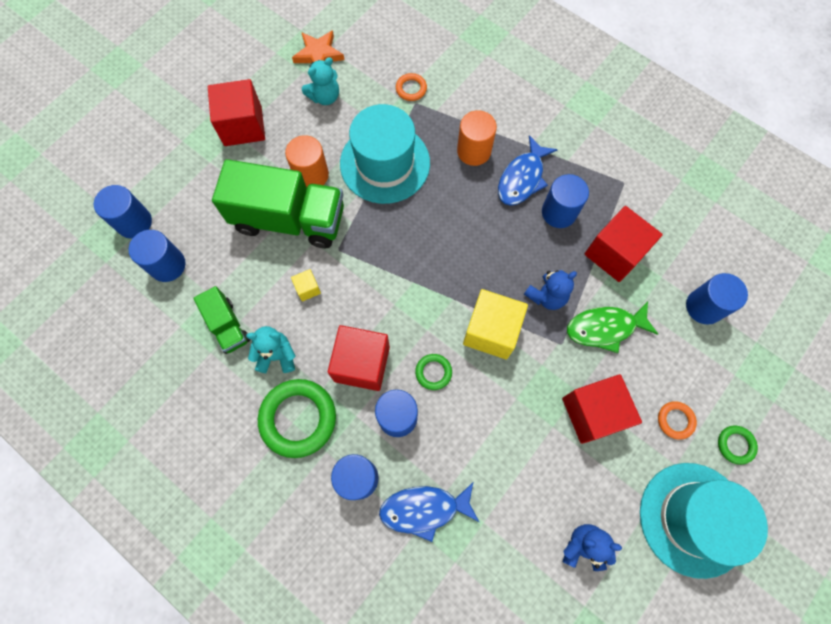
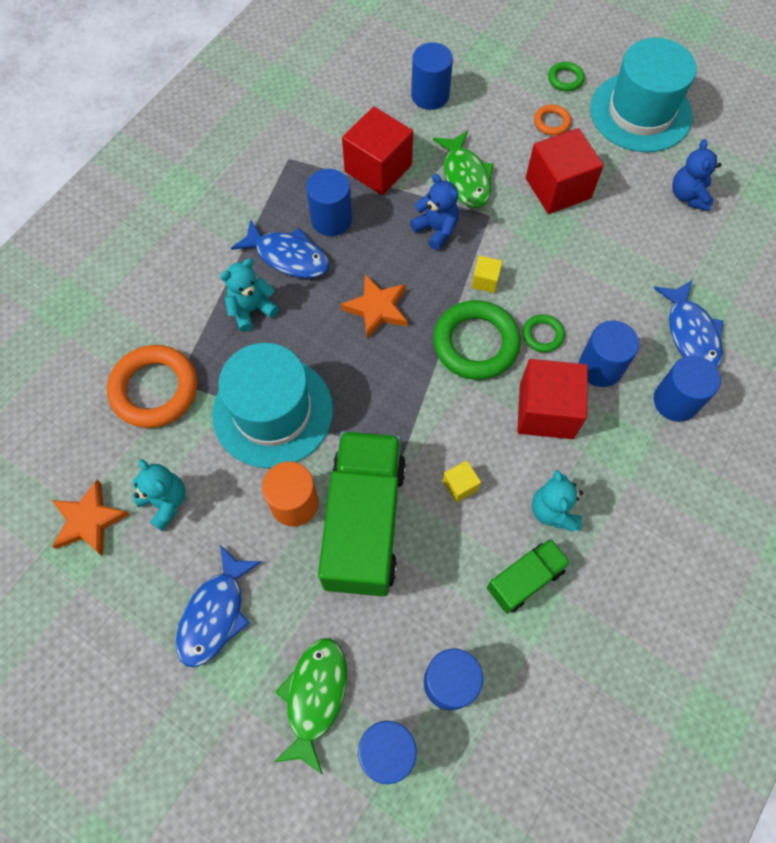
camera: 95 degrees left, 5 degrees down
red cube [208,79,265,146] -> blue fish [176,545,262,667]
green ring [258,379,336,458] -> green ring moved to [433,300,521,380]
orange ring [396,73,427,101] -> orange ring [107,345,197,428], size x2.06
orange cylinder [457,110,497,166] -> turquoise teddy bear [220,258,279,332]
yellow cube [463,289,528,360] -> yellow cube [472,256,502,293], size x0.46
none -> green fish [273,638,347,775]
none -> orange star [341,274,407,339]

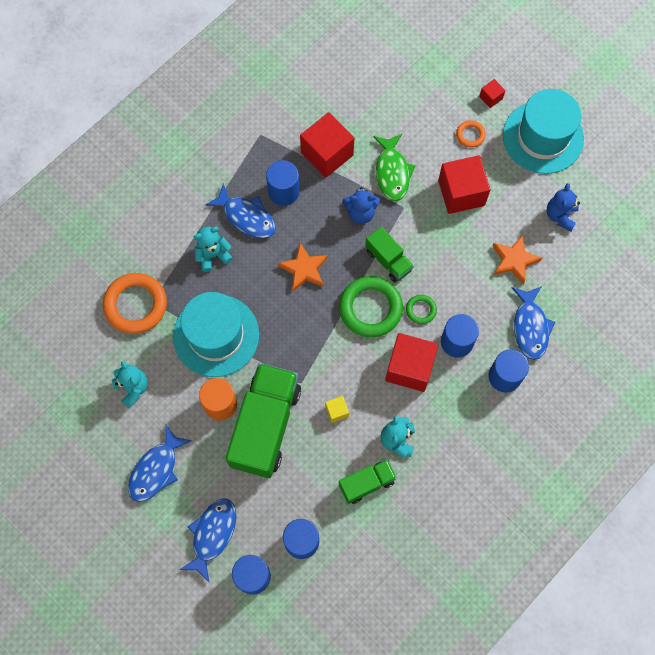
camera: 10 degrees right, 5 degrees up
orange star [52,480,130,556] -> orange star moved to [492,235,542,285]
green fish [273,638,347,775] -> blue fish [180,498,236,582]
blue teddy bear [410,174,459,250] -> blue teddy bear turned 120 degrees clockwise [342,187,380,224]
blue cylinder [411,42,453,110] -> none
yellow cube [472,256,502,293] -> green truck [365,227,414,282]
green ring [548,62,585,91] -> red cube [479,79,505,108]

